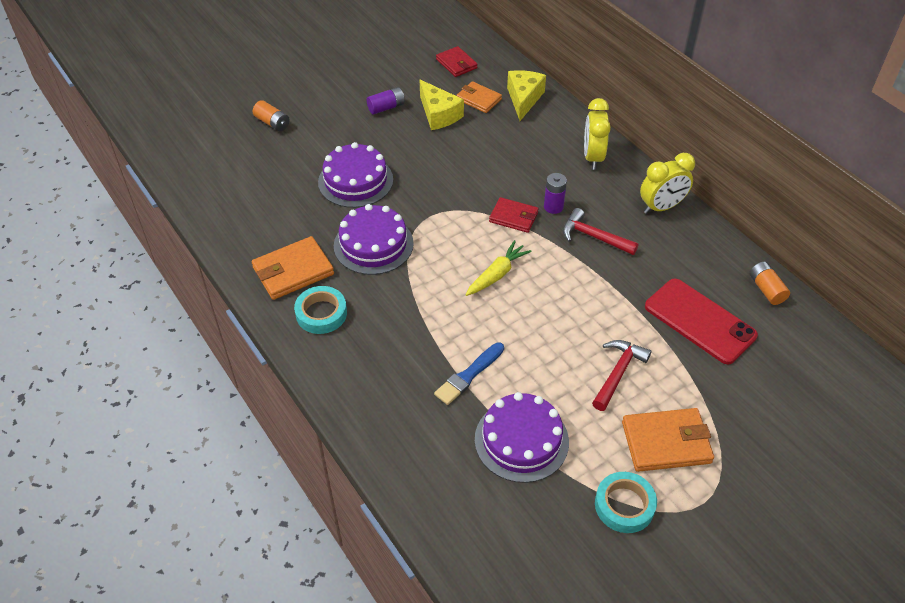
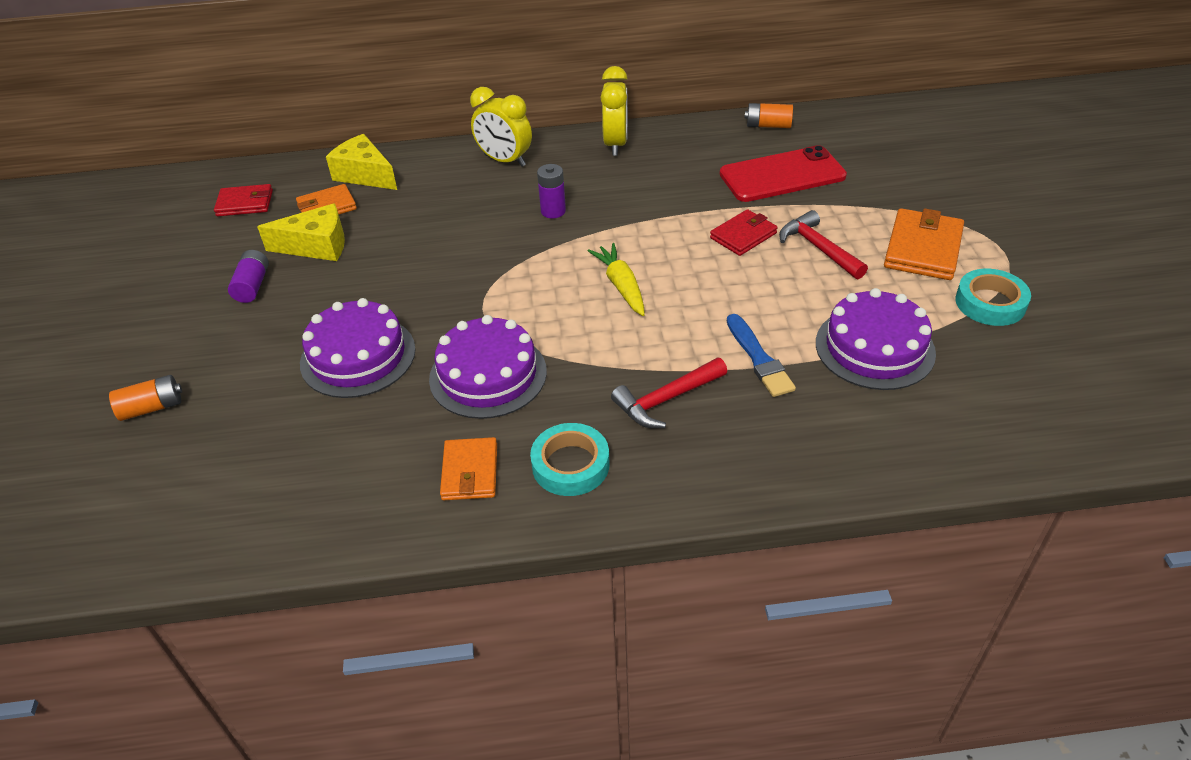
camera: 60 degrees left, 5 degrees down
orange wallet [252,236,334,300] -> orange wallet [440,437,497,500], size x0.65
red wallet [489,197,539,233] -> red wallet moved to [710,209,778,256]
red hammer [563,208,639,255] -> red hammer moved to [611,358,727,428]

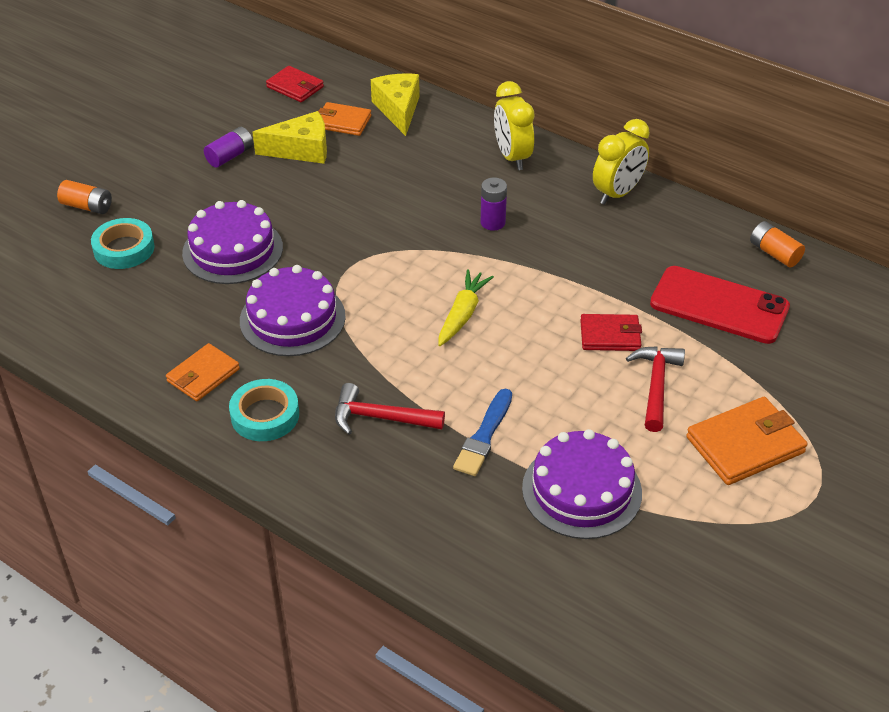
camera: 40 degrees right, 0 degrees up
yellow cheese [257,203,345,261] -> yellow cheese turned 45 degrees counterclockwise [252,111,327,164]
turquoise tape [955,269,1031,326] -> turquoise tape moved to [91,218,154,269]

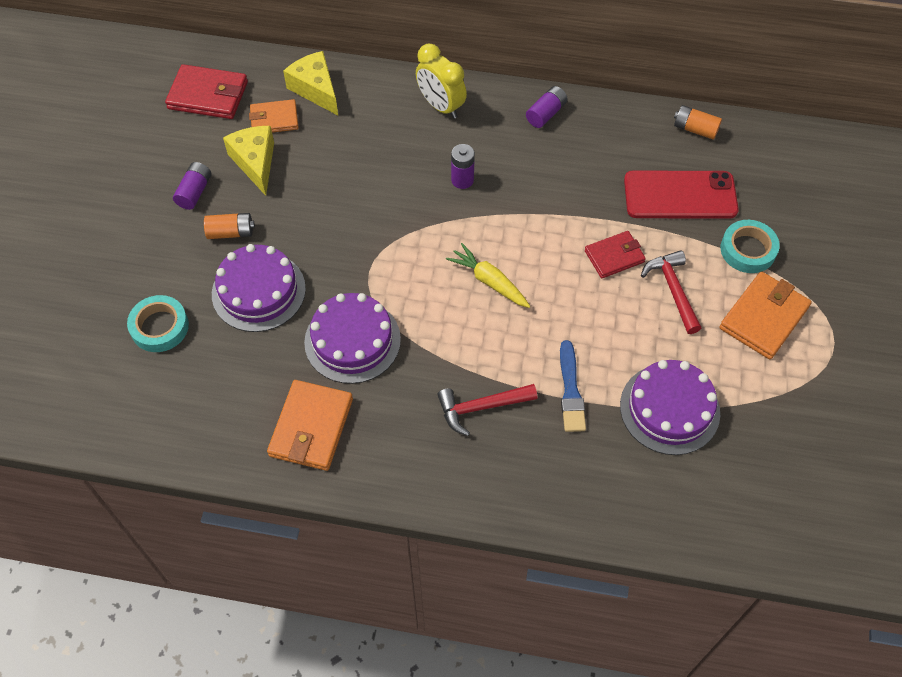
camera: 25 degrees left, 15 degrees up
orange battery [57,180,112,214] -> orange battery moved to [204,213,255,239]
orange wallet [166,343,240,401] -> orange wallet [267,380,353,471], size x1.53
turquoise tape [229,379,299,441] -> turquoise tape moved to [721,220,780,273]
yellow cheese [252,111,327,164] -> yellow cheese turned 75 degrees counterclockwise [223,126,274,196]
red wallet [266,66,324,102] -> red wallet [165,64,248,119], size x1.53
yellow carrot [438,269,494,346] -> yellow carrot turned 45 degrees counterclockwise [446,243,530,308]
yellow clock [593,119,650,205] -> purple battery [526,86,568,128]

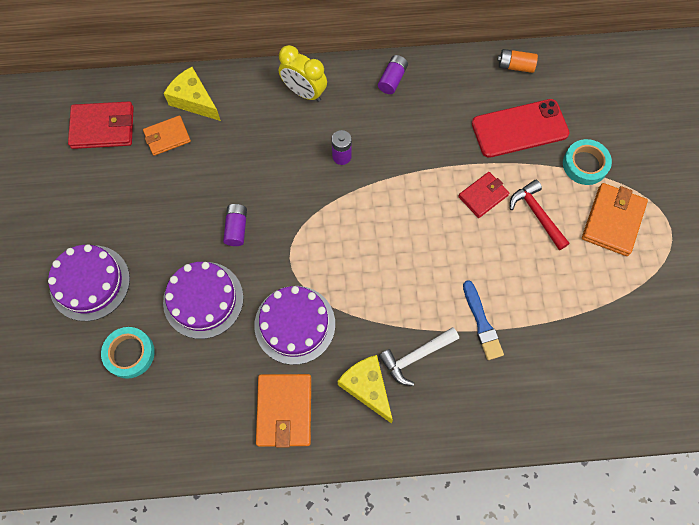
camera: 15 degrees left, 10 degrees up
purple battery [173,162,212,210] -> purple battery moved to [223,204,247,246]
orange battery [204,213,255,239] -> none
yellow cheese [223,126,274,196] -> yellow cheese moved to [338,355,393,423]
red hammer [437,384,537,436] -> white hammer [379,327,459,386]
yellow carrot [446,243,530,308] -> none
purple cake [620,360,720,455] -> purple cake moved to [48,244,130,321]

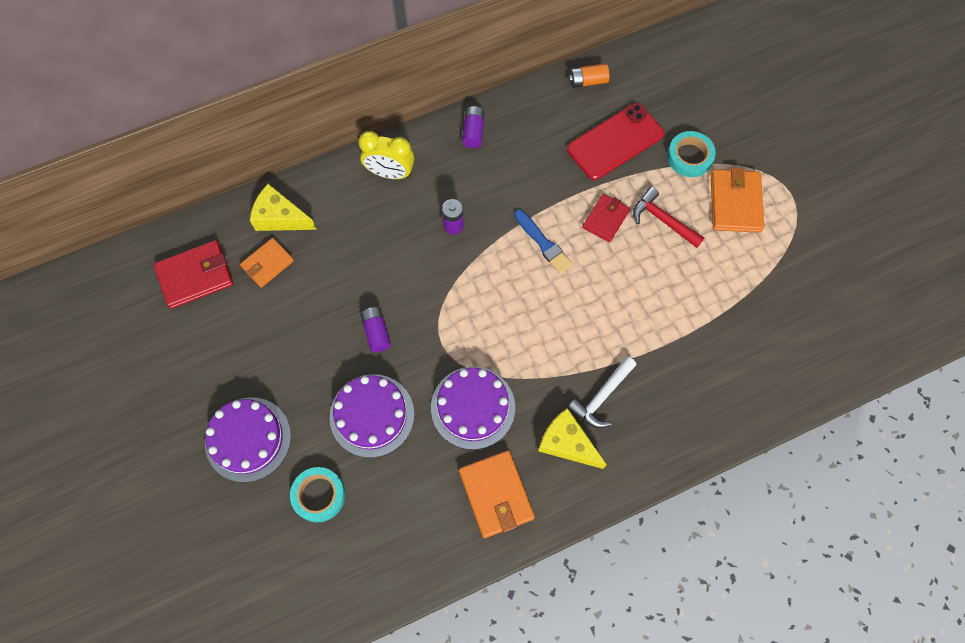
camera: 20 degrees left, 0 degrees up
blue brush [463,280,504,360] -> blue brush moved to [514,209,573,274]

